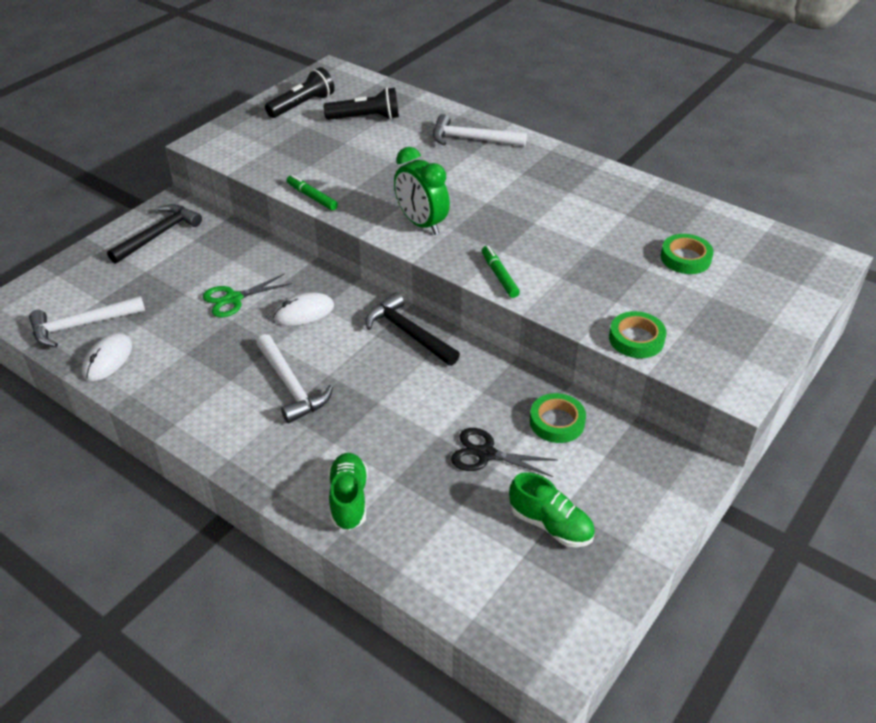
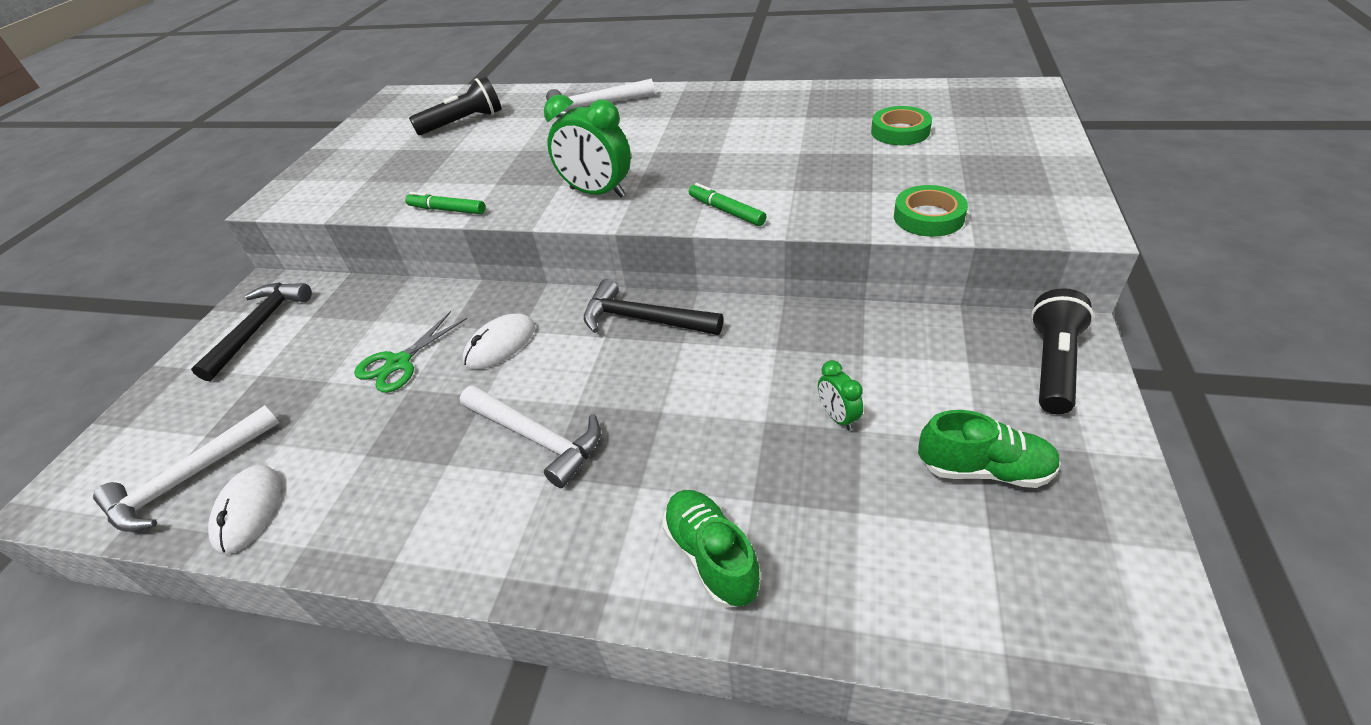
camera: 20 degrees left, 0 degrees up
black flashlight [265,67,335,118] -> black flashlight moved to [1031,288,1094,414]
black scissors [451,428,558,477] -> green clock [818,360,863,431]
green tape [530,393,586,443] -> none

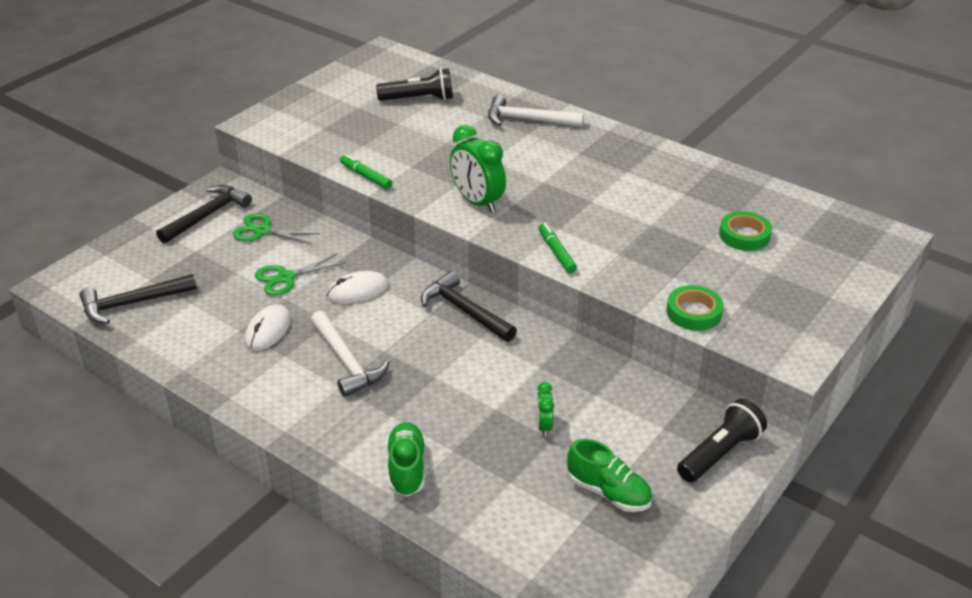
camera: 20 degrees right, 5 degrees down
white hammer [93,405,279,532] -> black hammer [80,274,197,324]
white mouse [208,465,281,555] -> white mouse moved to [244,304,291,351]
none -> green scissors [233,213,320,244]

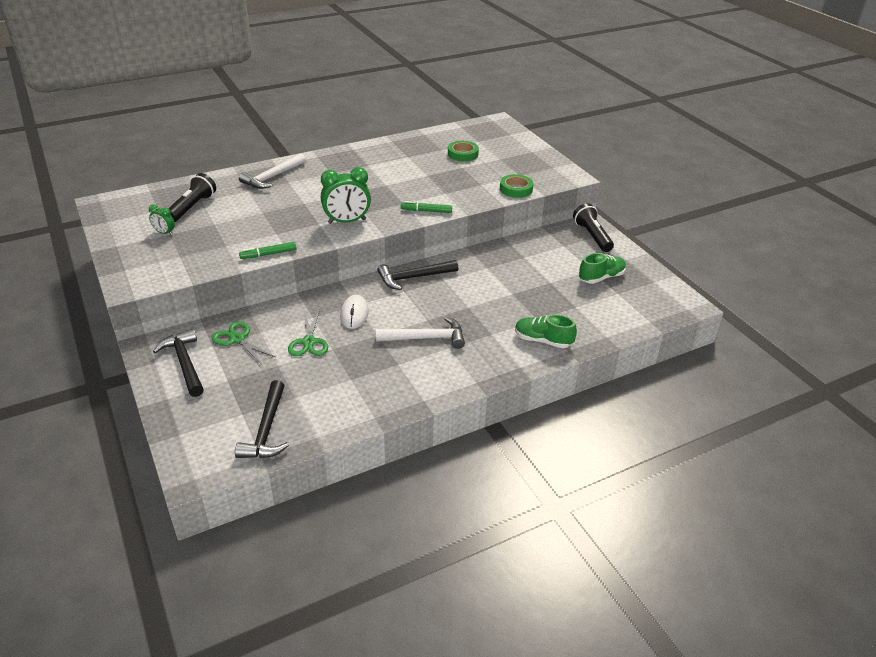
camera: 65 degrees left, 0 degrees up
green scissors [233,213,320,244] -> green scissors turned 90 degrees clockwise [212,321,275,365]
white mouse [244,304,291,351] -> none
green clock [537,382,554,436] -> green clock moved to [149,204,175,235]

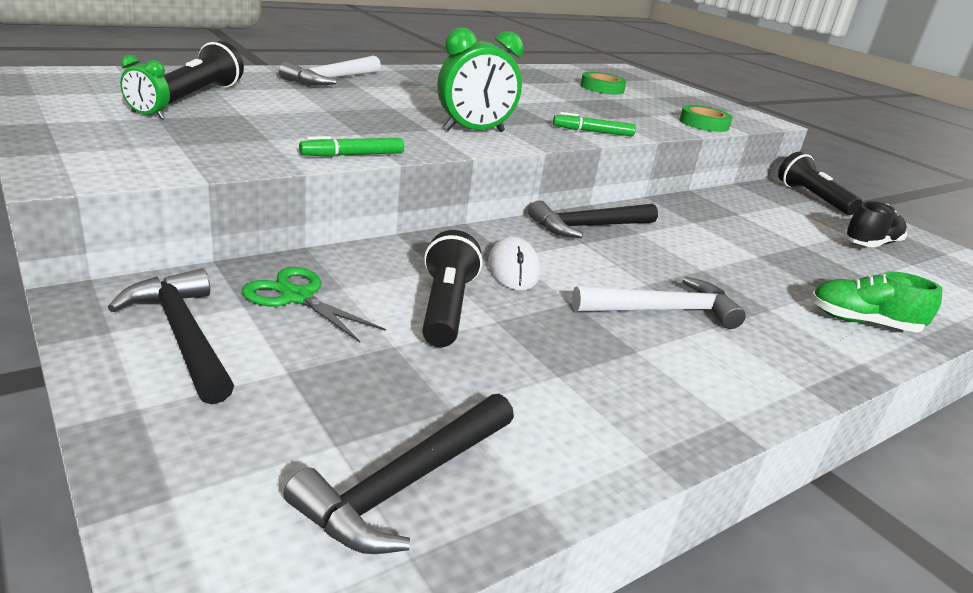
camera: 10 degrees left, 10 degrees down
black hammer [235,380,289,458] -> black hammer turned 45 degrees clockwise [283,394,514,554]
green scissors [288,310,328,356] -> black flashlight [422,230,483,347]
green shoe [579,253,626,284] -> black shoe [843,201,907,247]

